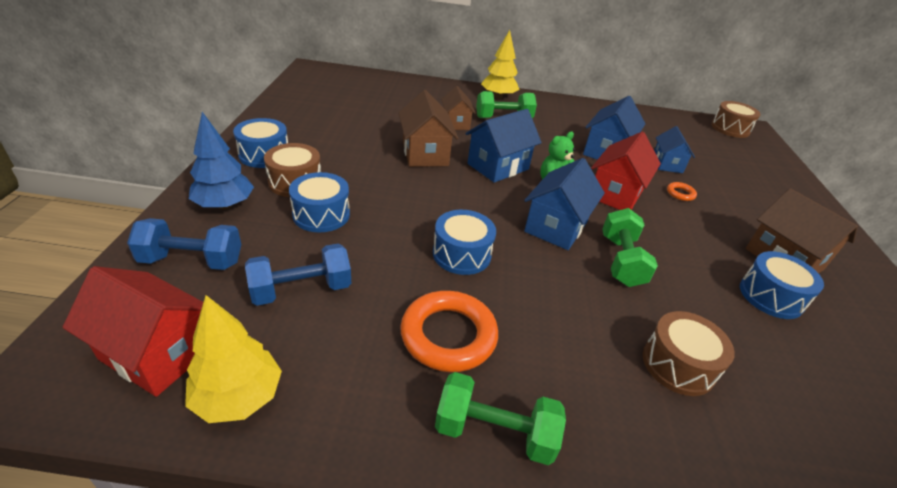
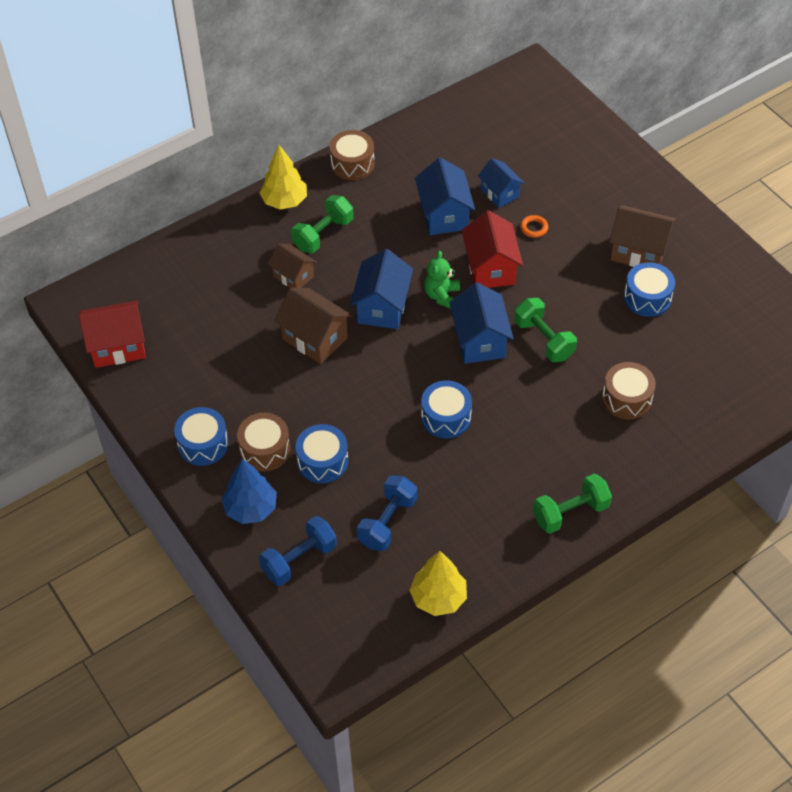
camera: 35 degrees left, 15 degrees up
red house [62,266,203,397] -> red house moved to [79,301,146,368]
orange ring [400,291,498,372] -> none
brown drum [711,101,761,138] -> brown drum moved to [330,130,375,180]

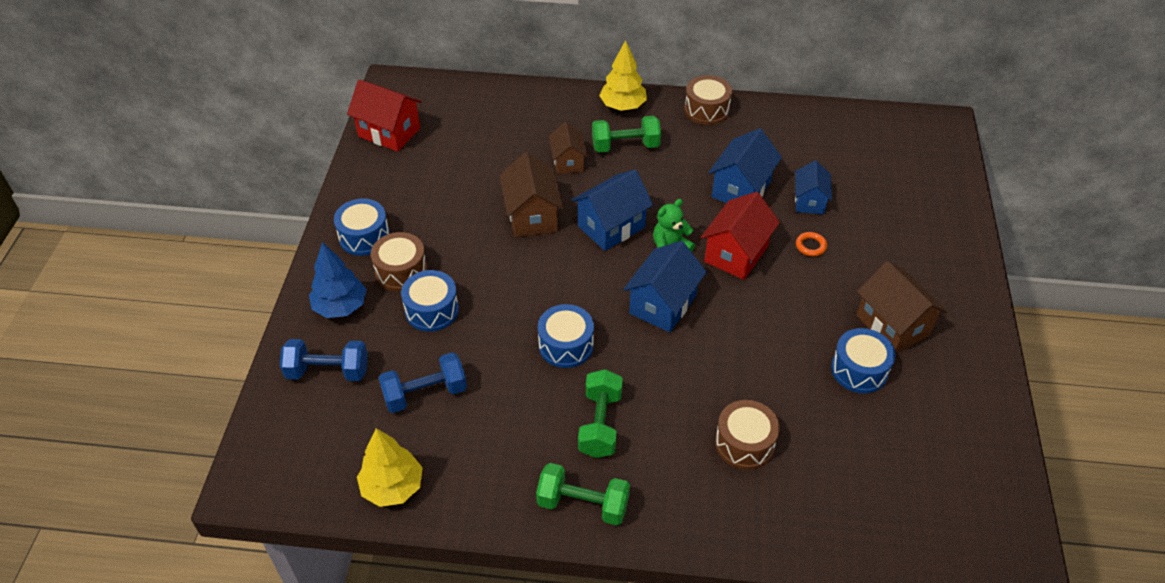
camera: 40 degrees right, 5 degrees down
green dumbbell [514,298,577,362] -> green dumbbell moved to [578,369,623,458]

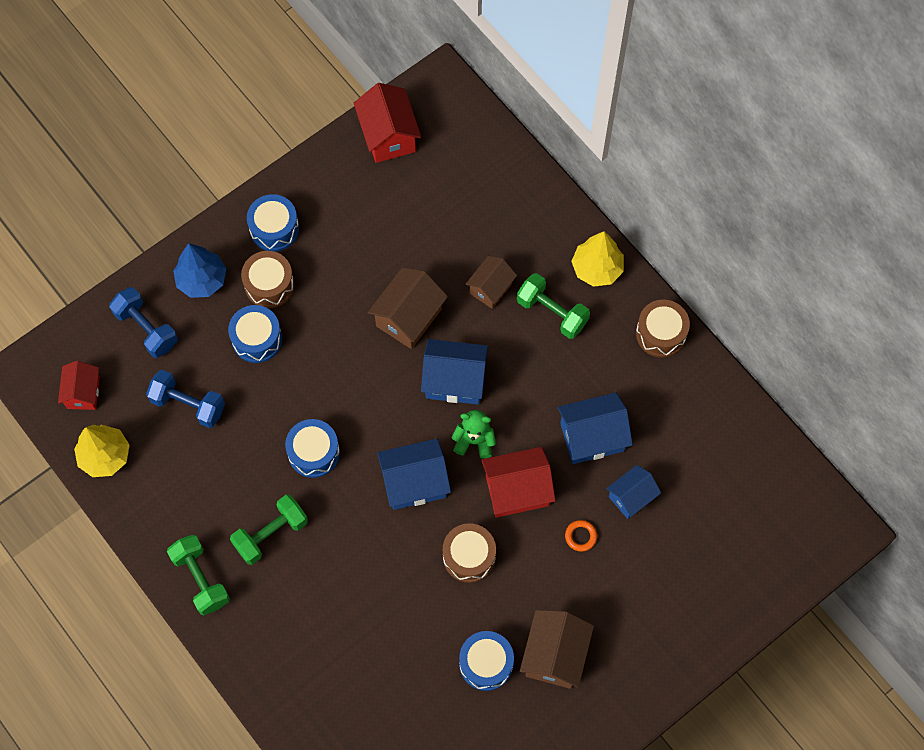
camera: 45 degrees right, 20 degrees up
brown drum [715,400,780,470] -> brown drum moved to [443,523,496,583]
none -> red house [58,361,100,410]

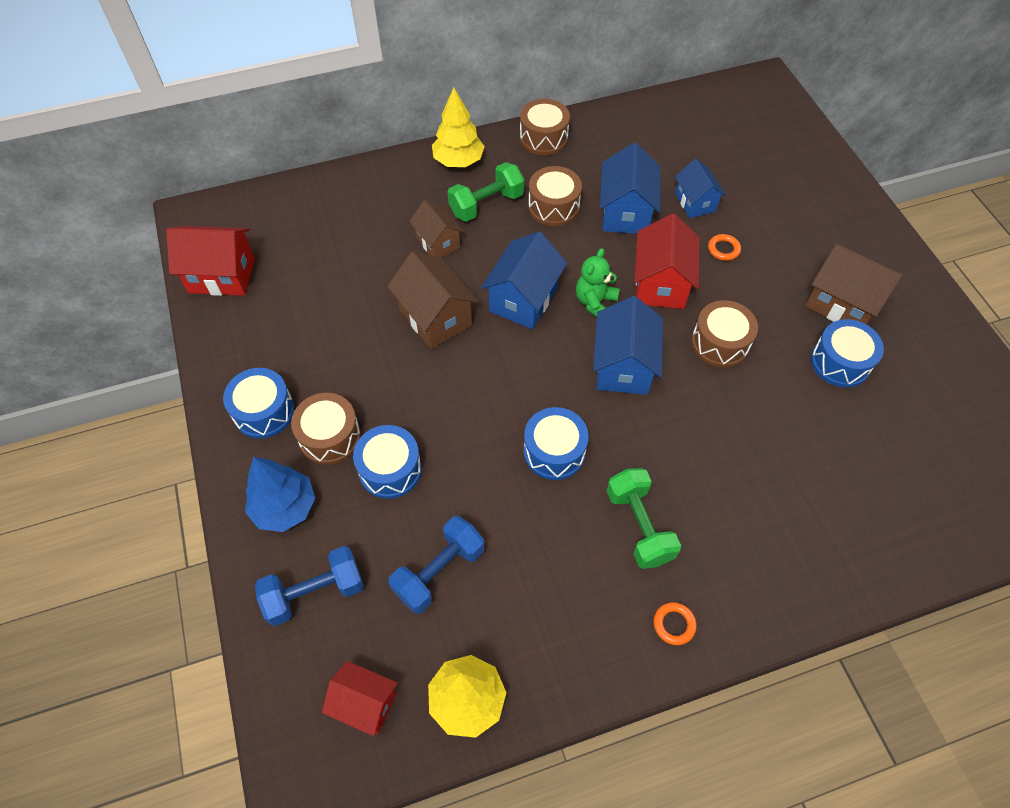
camera: 70 degrees left, 10 degrees down
green dumbbell [167,535,230,615] -> orange ring [654,602,697,645]
none -> brown drum [528,166,582,226]

